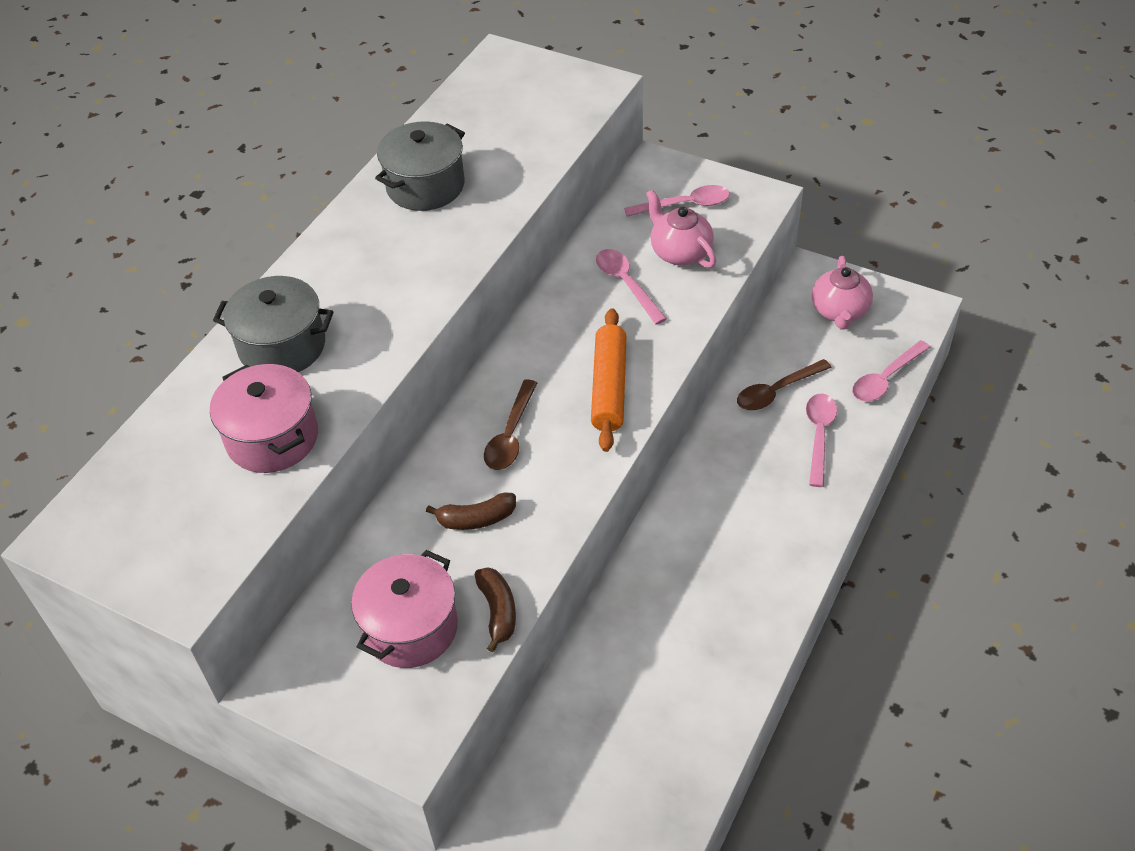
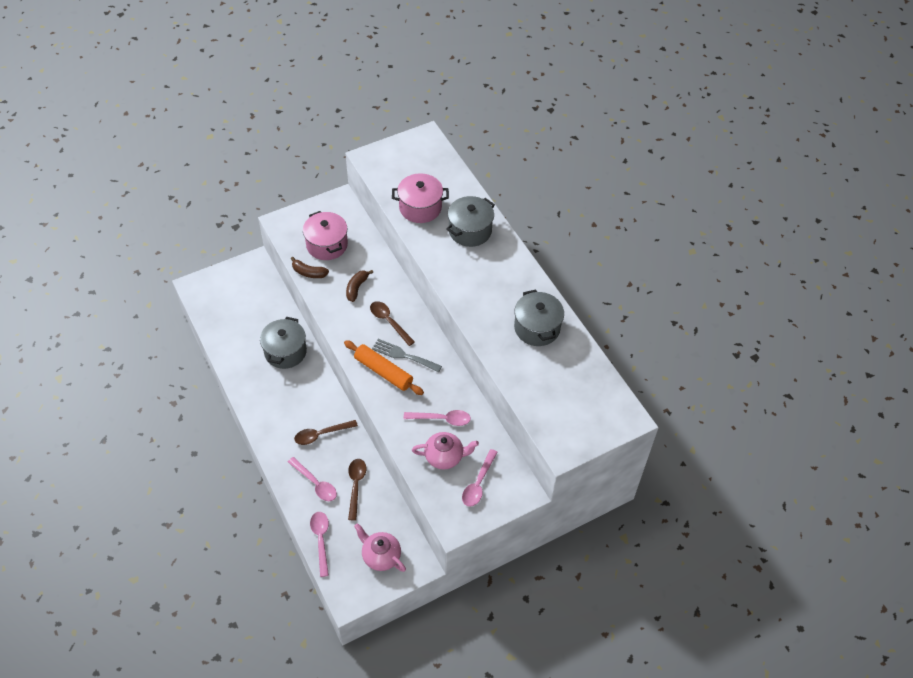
camera: 120 degrees right, 5 degrees up
none -> grey pot [260,317,307,369]
none -> brown spoon [294,420,358,445]
none -> grey fork [372,339,442,373]

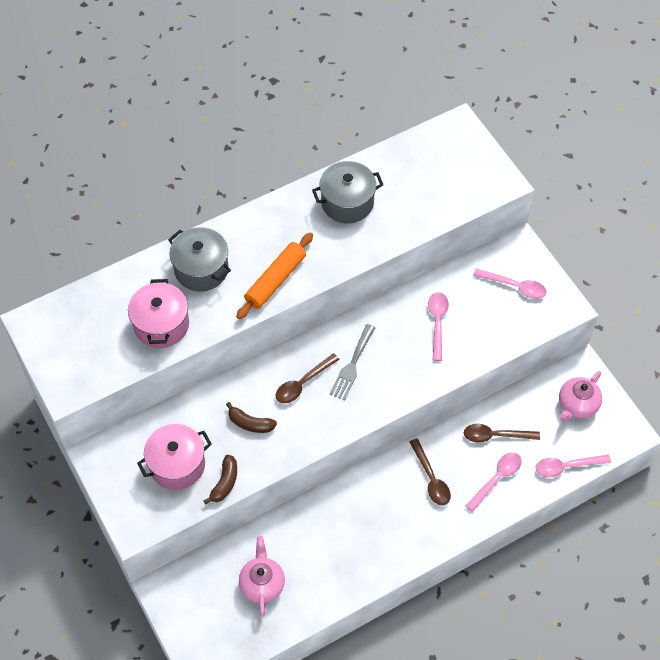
camera: 90 degrees left, 5 degrees up
grey pot [260,317,307,369] -> none
orange rolling pin [344,340,424,395] -> orange rolling pin moved to [236,233,313,319]
pink teapot [412,432,479,469] -> pink teapot moved to [239,536,285,616]

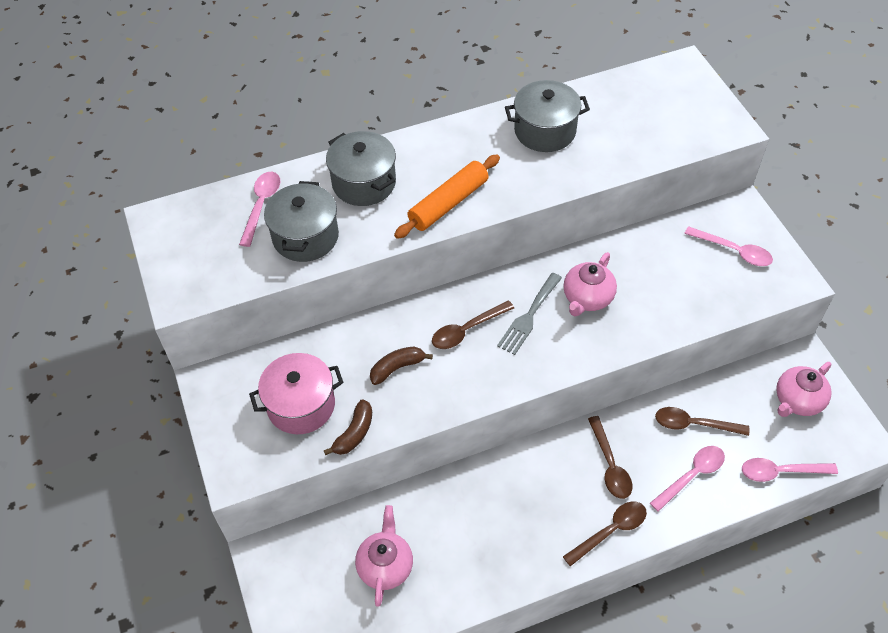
camera: 10 degrees right, 5 degrees down
pink pot [128,279,189,348] -> grey pot [264,181,339,262]
brown banana [226,402,277,433] -> brown banana turned 120 degrees clockwise [370,347,433,385]
pink spoon [428,292,449,361] -> pink spoon moved to [239,172,280,247]
none -> pink teapot [563,252,617,316]
none -> brown spoon [563,502,647,566]

